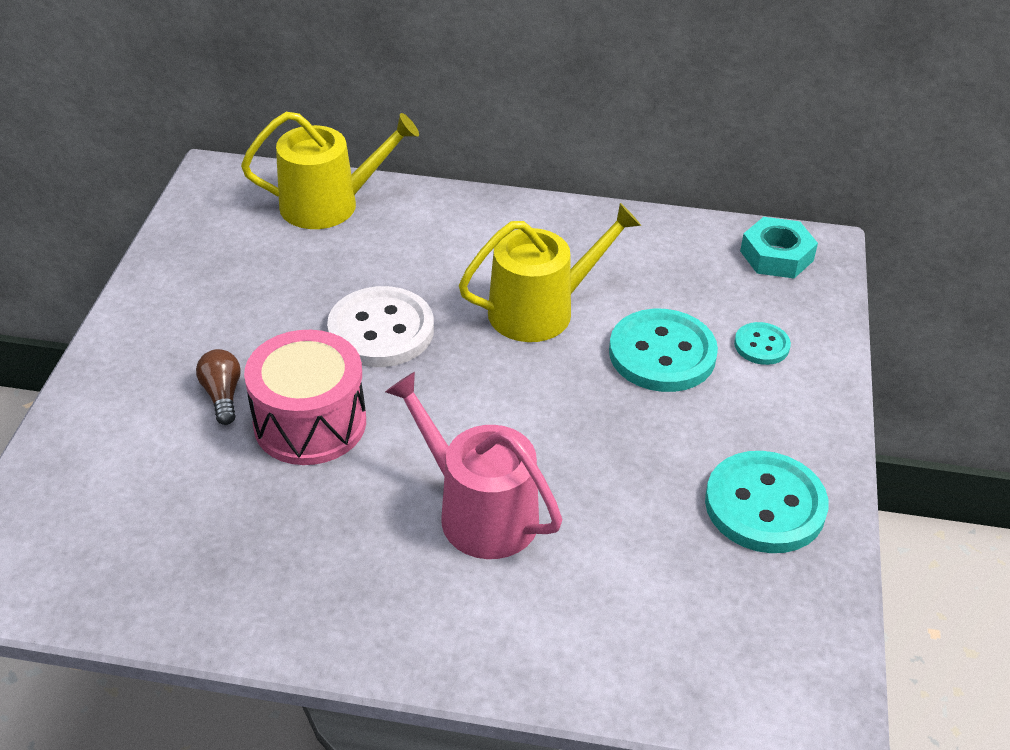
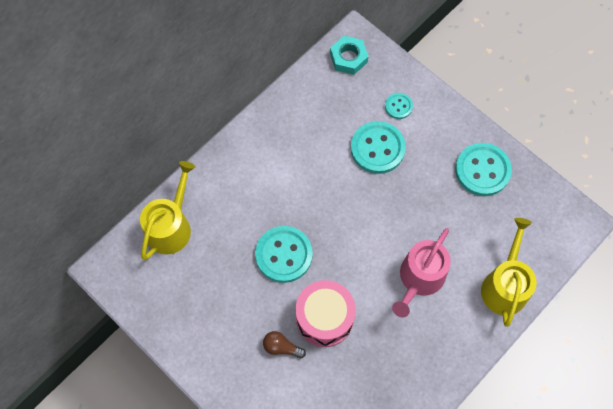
camera: 55 degrees left, 25 degrees up
white button [327,286,434,367] -> turquoise button [255,226,313,283]
pink watering can [385,372,562,559] -> pink watering can turned 45 degrees counterclockwise [392,228,451,317]
yellow watering can [459,203,641,342] -> yellow watering can moved to [481,218,536,327]

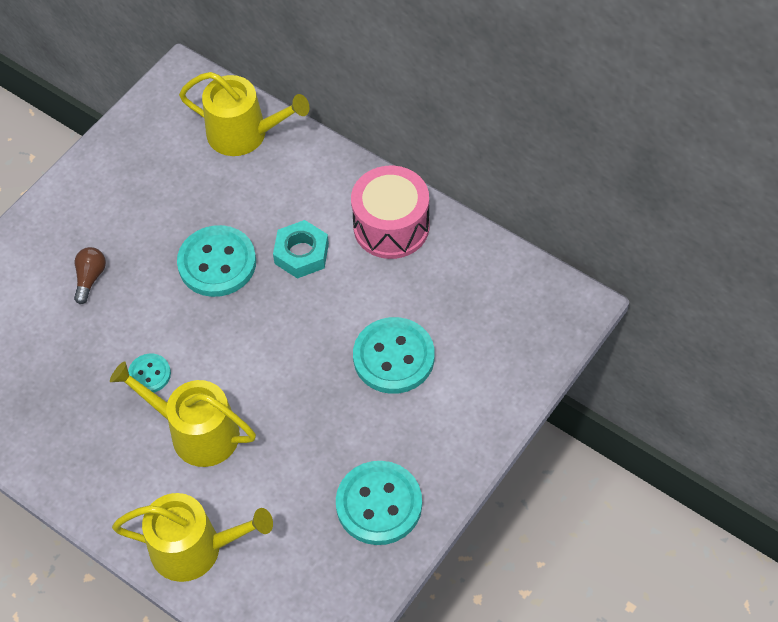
camera: 85 degrees right, 10 degrees down
pink drum [296,280,356,347] -> pink drum moved to [351,166,430,259]
turquoise nut [330,36,368,75] -> turquoise nut moved to [273,220,329,279]
turquoise button [385,93,413,119] -> turquoise button moved to [128,354,171,393]
pink watering can [392,228,451,317] -> yellow watering can [110,361,256,467]

